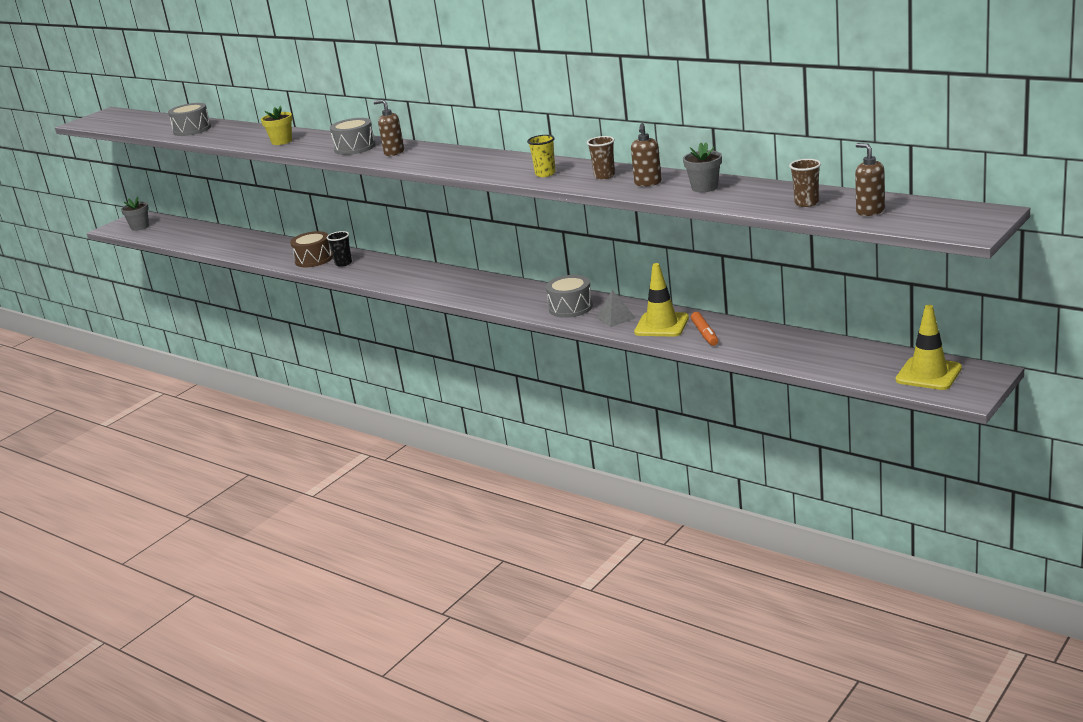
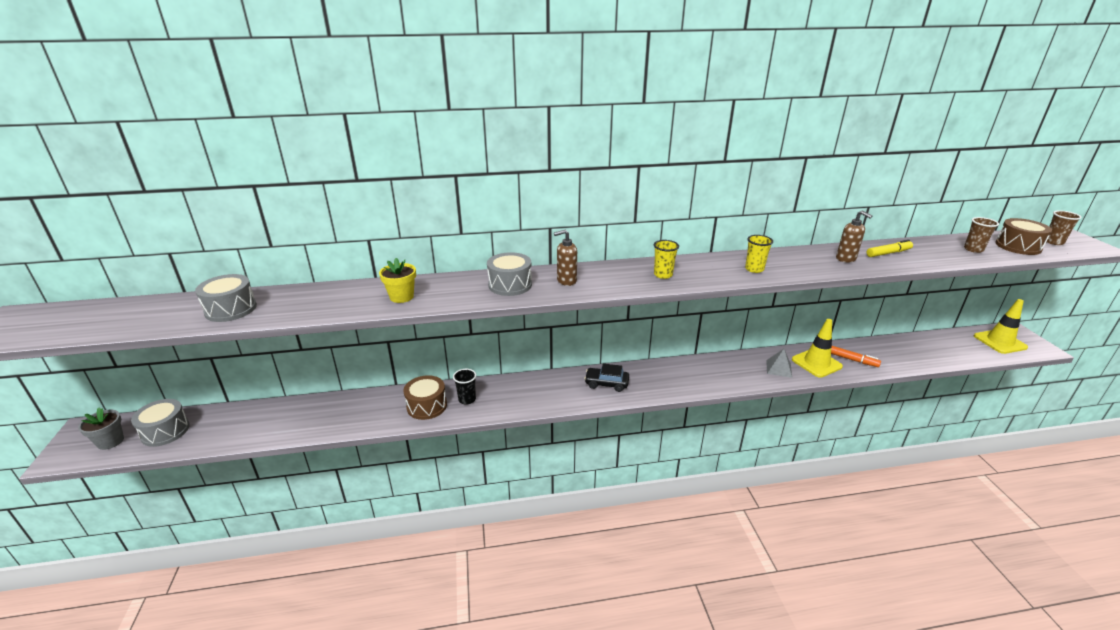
camera: 50 degrees left, 5 degrees up
grey drum [546,275,593,318] -> grey drum moved to [131,399,190,447]
brown cup [587,136,615,179] -> brown cup moved to [1045,210,1082,245]
grey flower pot [683,142,722,193] -> yellow marker [867,240,913,257]
brown soap dispenser [855,143,885,216] -> brown drum [995,218,1052,255]
none -> black car [584,364,629,392]
none -> yellow cup [654,240,679,279]

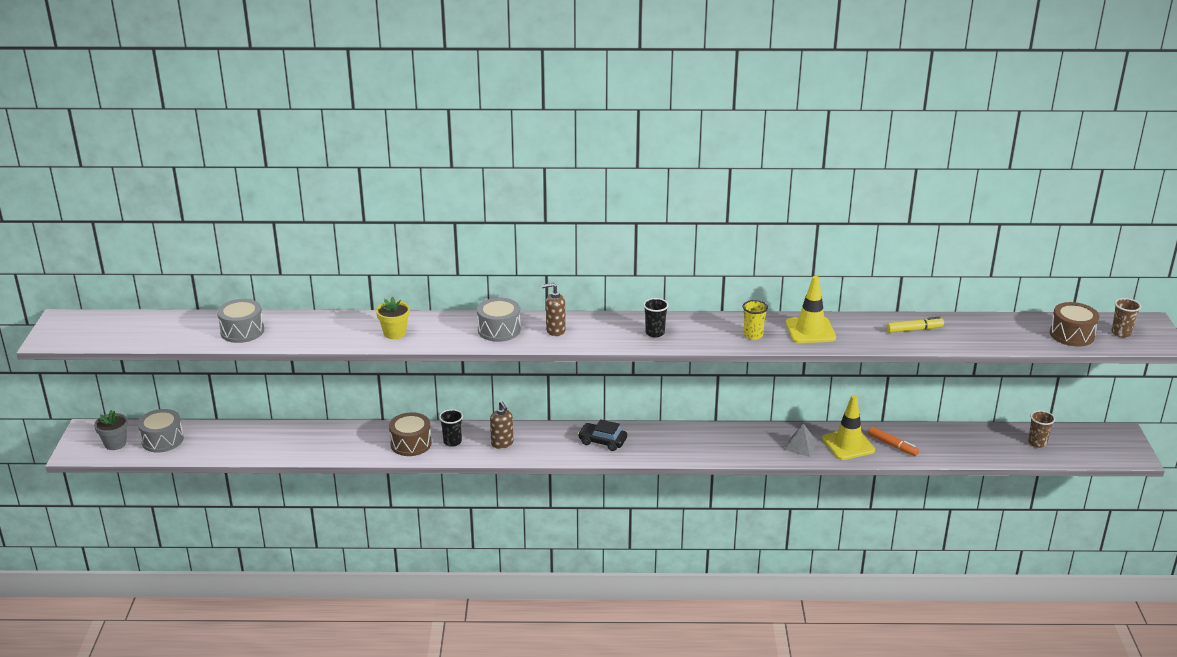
camera: 10 degrees right, 0 degrees up
yellow cup [654,240,679,279] -> black cup [643,298,669,338]
brown soap dispenser [836,211,872,263] -> brown soap dispenser moved to [490,401,513,449]
brown cup [964,217,999,253] -> brown cup moved to [1028,410,1055,448]
yellow traffic cone [974,299,1028,354] -> yellow traffic cone moved to [786,276,836,343]

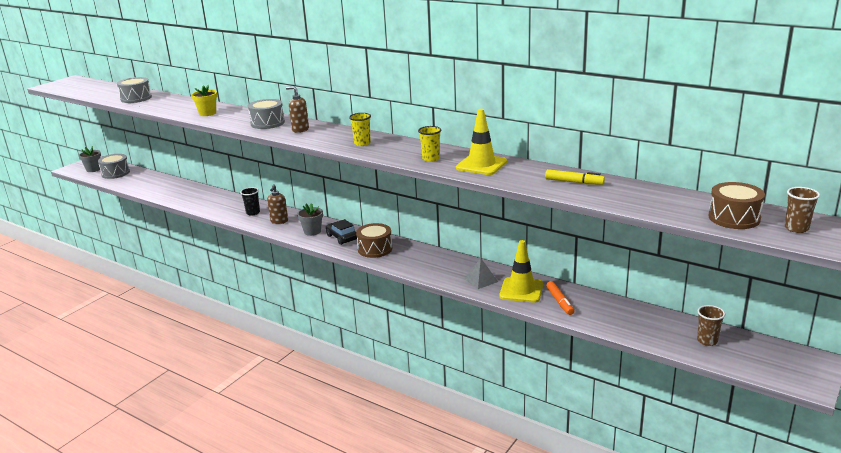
camera: 35 degrees right, 5 degrees down
brown drum [389,412,432,456] -> brown drum moved to [356,223,392,258]
black cup [643,298,669,338] -> yellow cup [349,113,371,146]
none -> grey flower pot [297,203,323,236]

